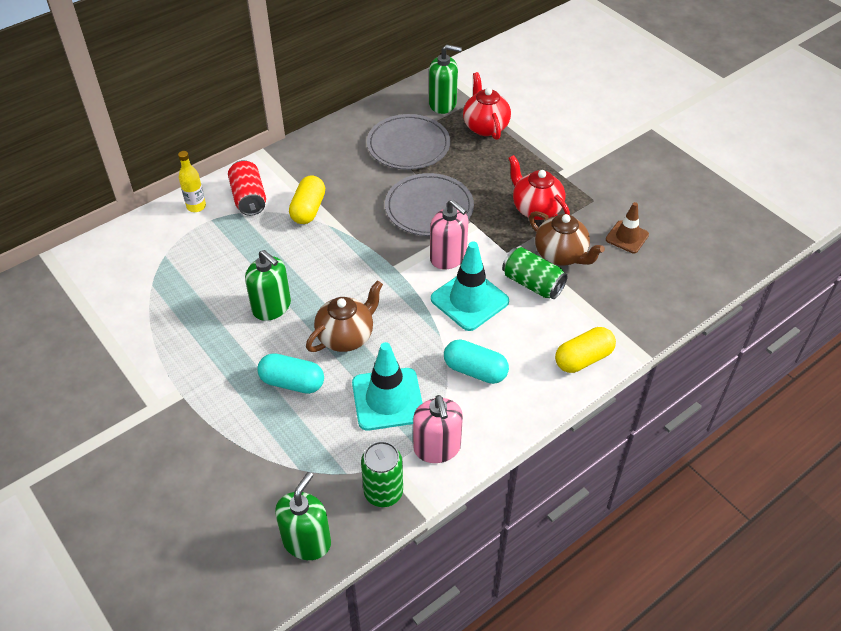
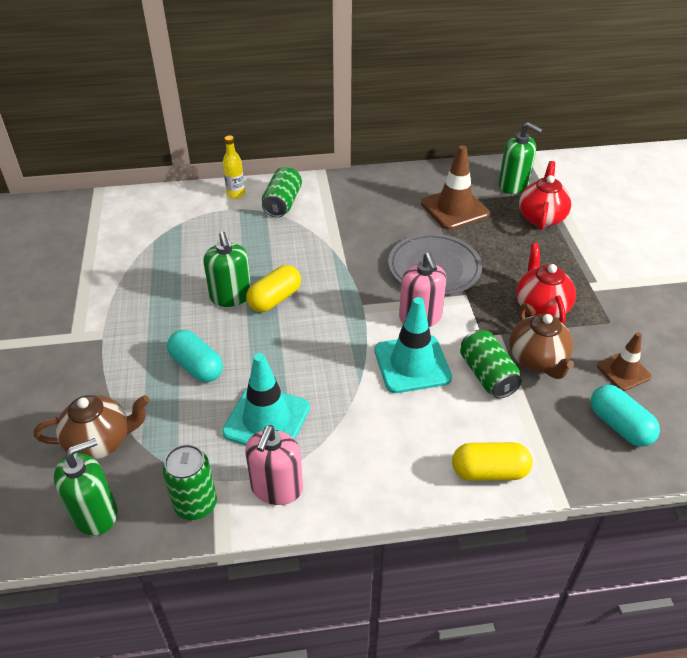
camera: 30 degrees right, 5 degrees down
red can [228,160,266,216] -> green can [262,167,302,218]
yellow capsule [289,176,325,224] -> yellow capsule moved to [246,265,301,312]
brown teapot [306,281,383,352] -> brown teapot moved to [34,395,150,460]
grey plate [367,114,450,170] -> brown traffic cone [421,145,490,230]
turquoise capsule [444,340,509,384] -> turquoise capsule moved to [591,385,660,447]

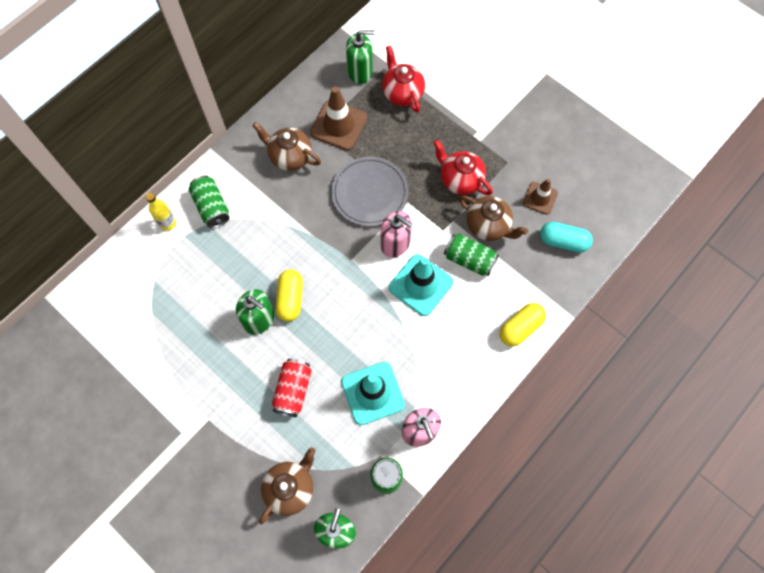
camera: 40 degrees left, 25 degrees up
turquoise capsule [167,330,223,383] -> red can [272,359,312,417]
none -> brown teapot [252,122,321,171]

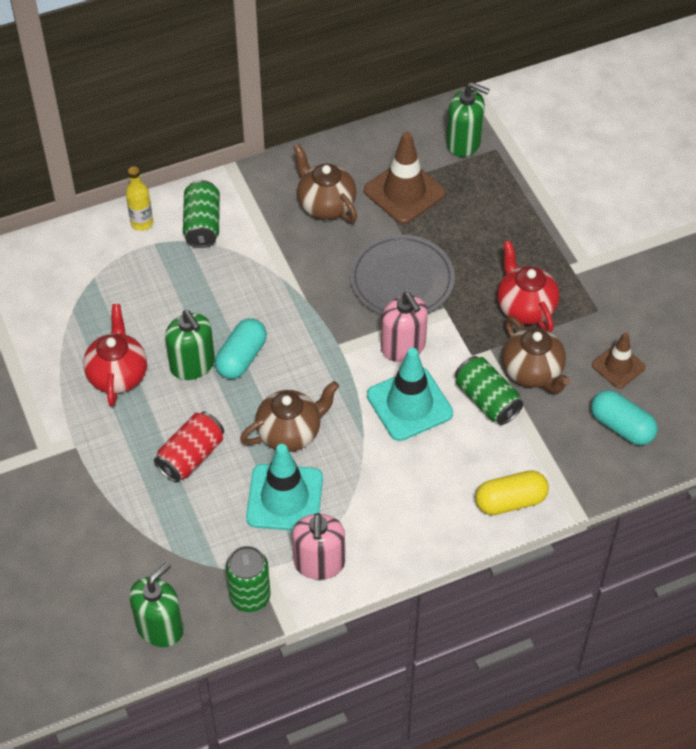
camera: 25 degrees right, 15 degrees down
brown teapot [259,447,316,524] -> brown teapot moved to [240,381,339,452]
yellow capsule [275,269,303,322] -> turquoise capsule [215,318,267,379]
red teapot [382,45,425,113] -> red teapot moved to [83,304,147,406]

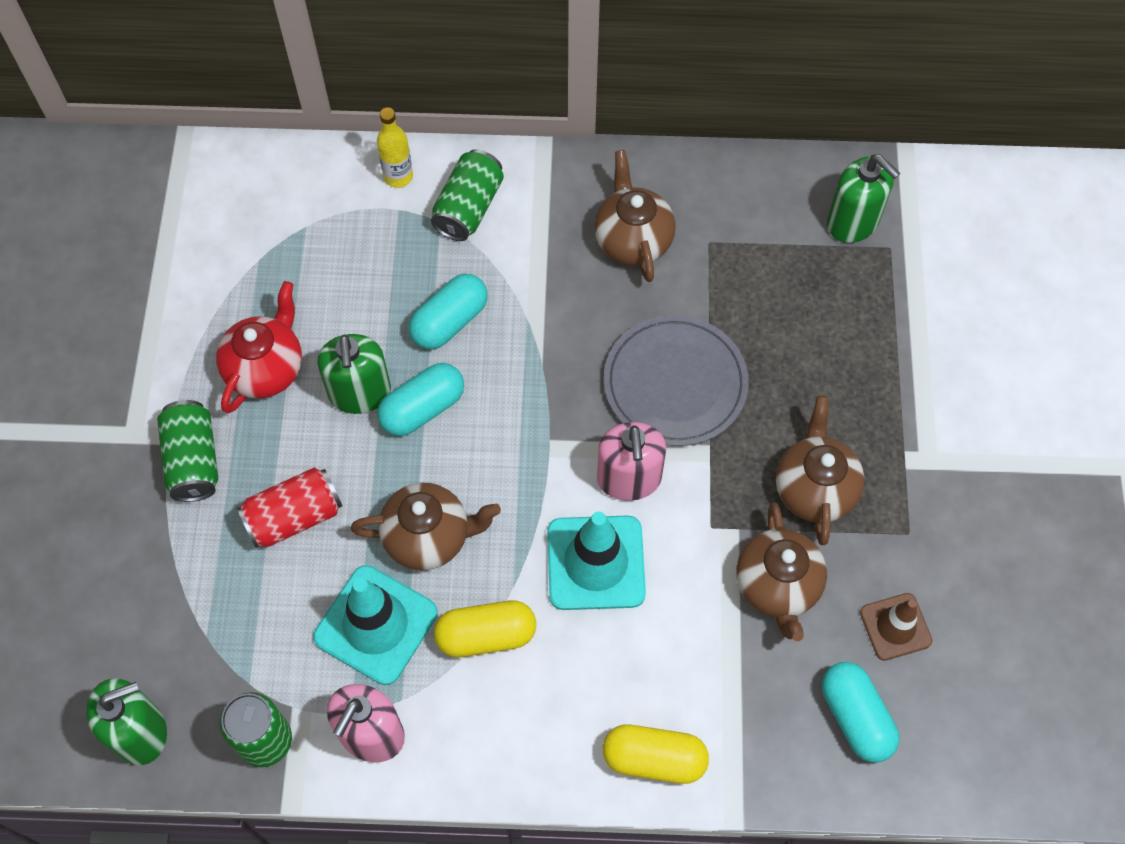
camera: 25 degrees right, 10 degrees up
brown traffic cone [364,132,446,224] -> none
green can [455,356,523,425] -> green can moved to [157,400,218,502]
red teapot [497,241,559,332] -> brown teapot [776,395,865,545]
none -> turquoise capsule [409,274,488,350]
none -> yellow capsule [434,600,536,657]

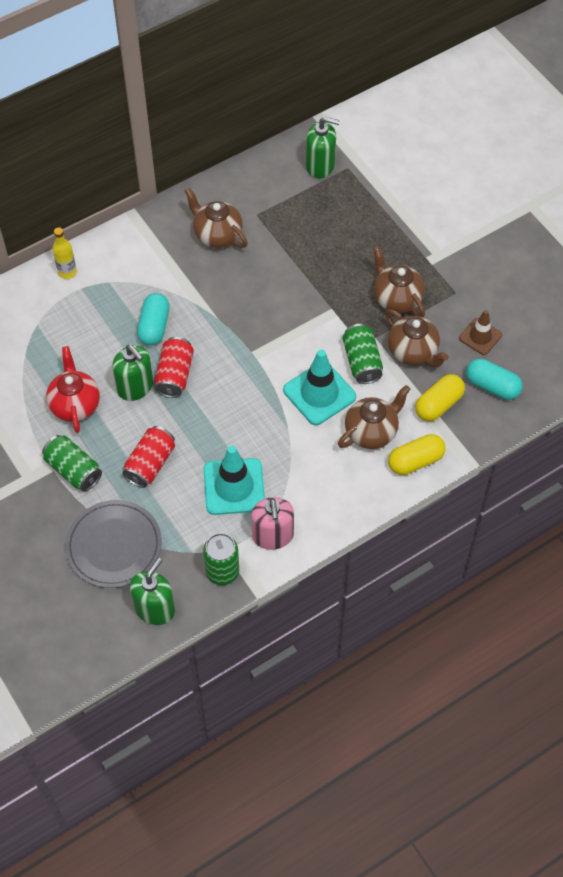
camera: 35 degrees left, 5 degrees down
brown teapot [351,483,501,570] -> brown teapot moved to [338,385,410,449]
turquoise capsule [377,363,464,436] -> red can [154,337,194,398]
green can [431,149,504,241] -> green can moved to [343,324,383,384]
yellow capsule [434,600,536,657] -> yellow capsule moved to [415,374,465,421]
pink soap dispenser [597,422,666,501] -> none
grey plate [604,315,749,446] -> grey plate moved to [65,500,162,588]

